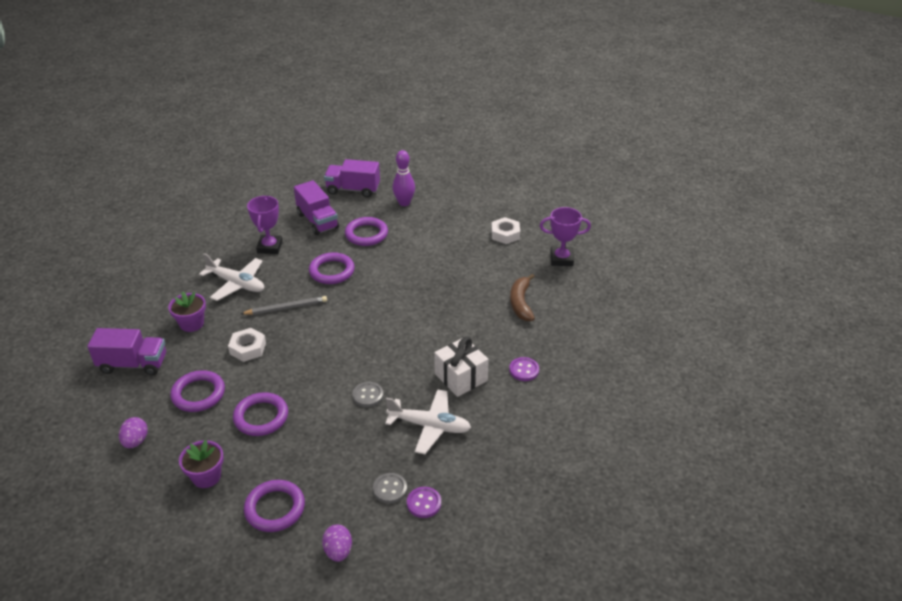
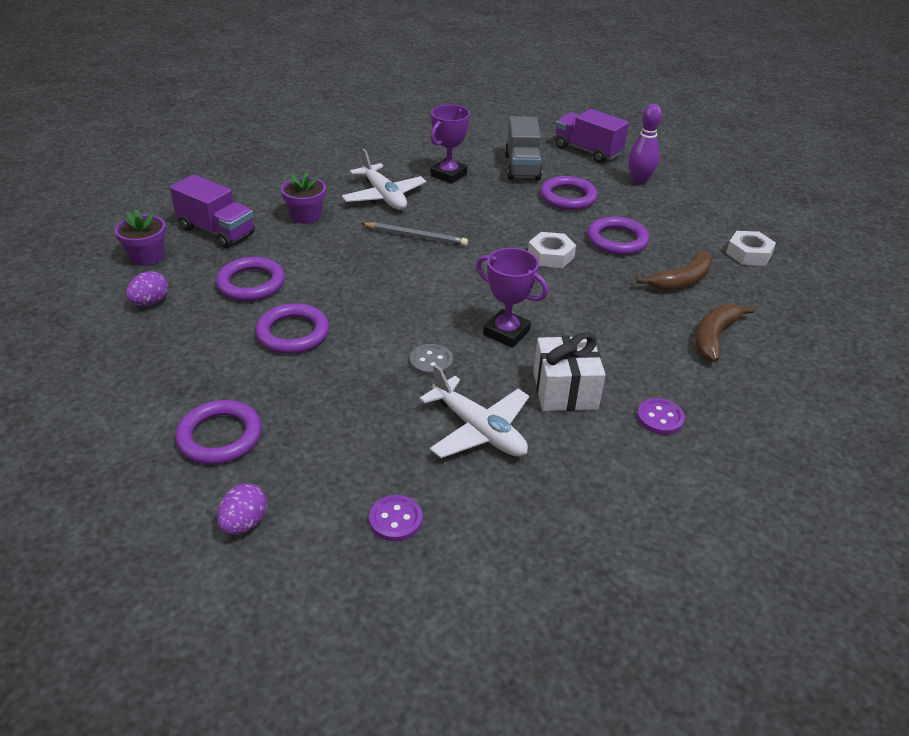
camera: 30 degrees right, 0 degrees up
purple flower pot [179,440,224,488] -> purple flower pot moved to [115,209,166,266]
white nut [228,328,266,362] -> white nut moved to [528,232,576,268]
purple truck [294,180,339,235] -> grey truck [505,116,542,181]
purple ring [309,252,355,284] -> purple ring moved to [587,217,649,255]
grey button [373,473,407,503] -> none
purple trophy [540,207,591,266] -> purple trophy moved to [476,248,548,348]
none -> brown banana [636,251,713,291]

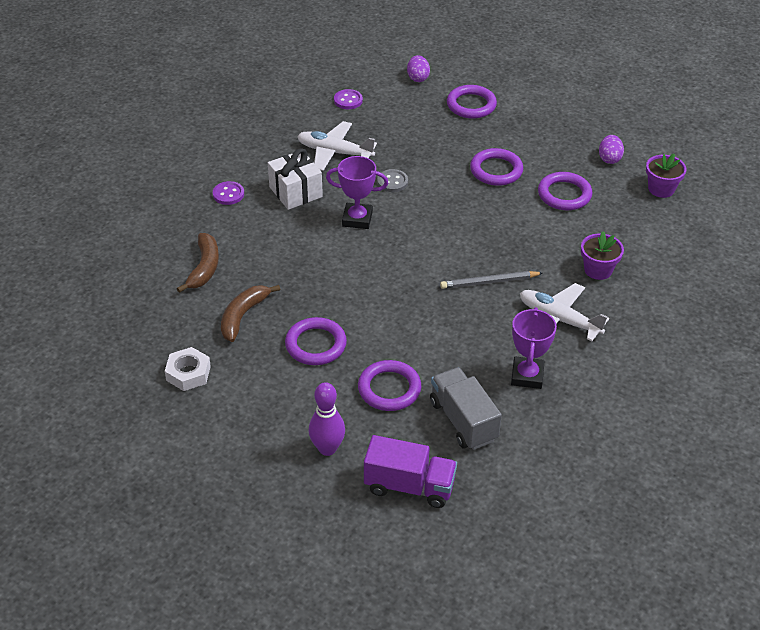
camera: 155 degrees right, 5 degrees up
purple truck [170,174,255,248] -> none
white nut [528,232,576,268] -> none

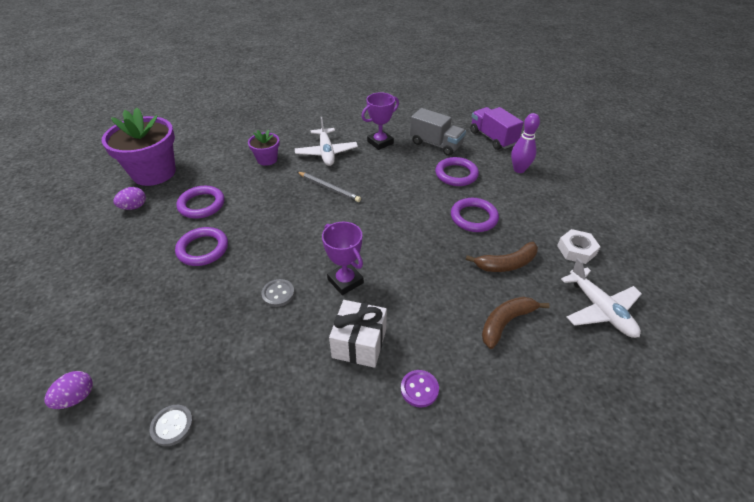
camera: 135 degrees left, 0 degrees up
white plane [297,121,377,171] -> white plane moved to [561,258,642,338]
purple button [334,89,363,109] -> grey button [150,405,193,446]
grey truck [430,367,502,450] -> grey truck turned 75 degrees counterclockwise [410,108,466,156]
purple ring [447,85,497,119] -> none
purple flower pot [646,153,687,198] -> purple flower pot [102,108,176,186], size x2.00

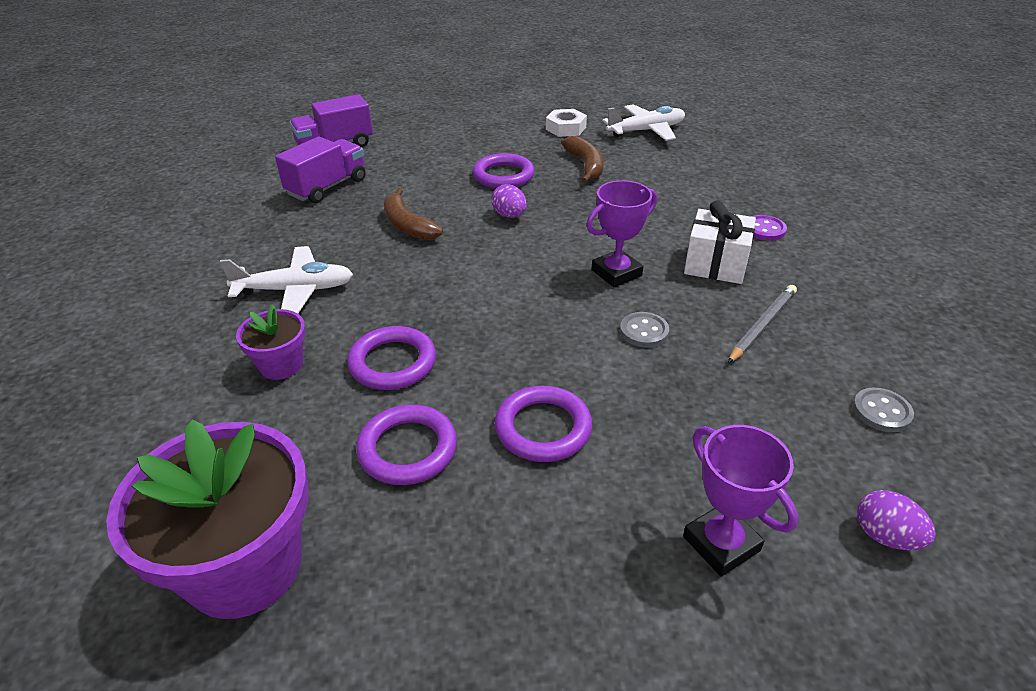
camera: 85 degrees left, 5 degrees down
purple egg [113,187,146,210] -> purple egg moved to [491,184,527,218]
grey pencil [297,172,361,202] -> grey pencil moved to [728,285,797,363]
purple trophy [362,93,399,150] -> purple trophy moved to [683,425,798,577]
grey truck [410,108,466,156] -> purple truck [275,137,366,204]
purple ring [435,157,479,186] -> purple ring moved to [347,326,436,390]
brown banana [482,297,550,349] -> brown banana moved to [384,188,443,240]
purple bowling pin [511,113,540,173] -> none

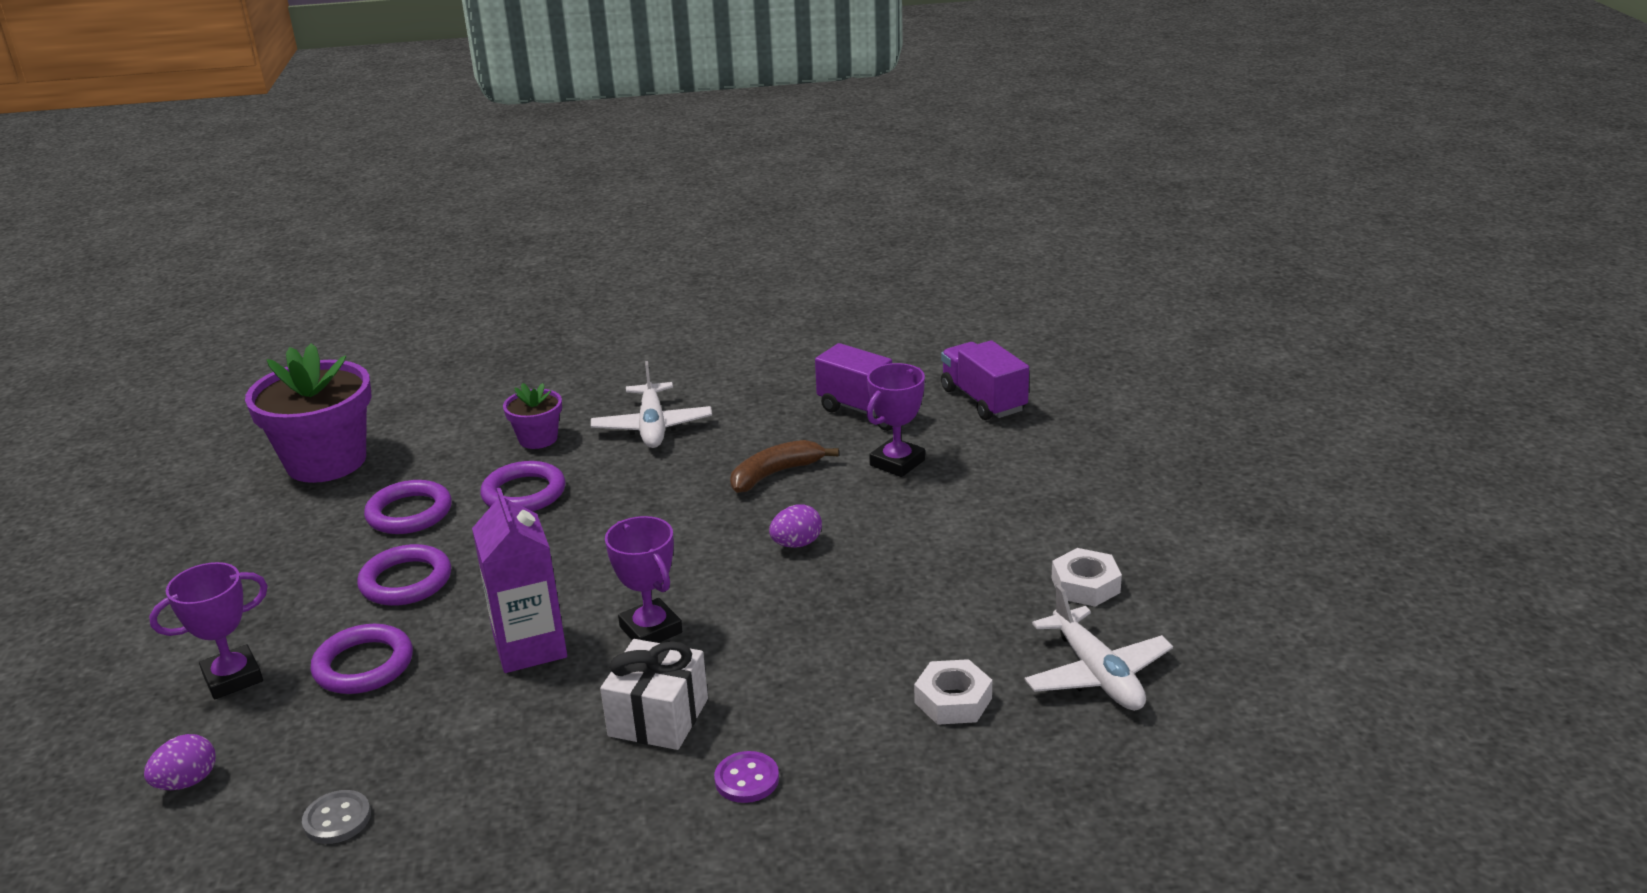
camera: 90 degrees right, 10 degrees down
purple ring [473,153,535,189] -> purple ring moved to [310,624,413,694]
brown banana [561,136,604,183] -> none
grey button [620,312,669,348] -> purple carton [472,487,567,673]
grey pencil [728,285,797,363] -> none
none -> purple trophy [867,363,925,477]
none -> white nut [914,659,992,725]

